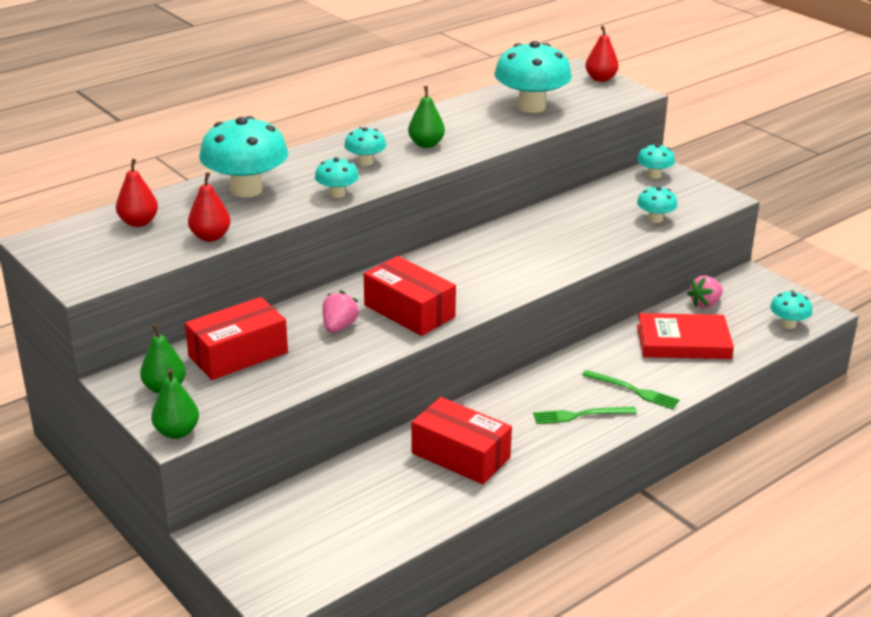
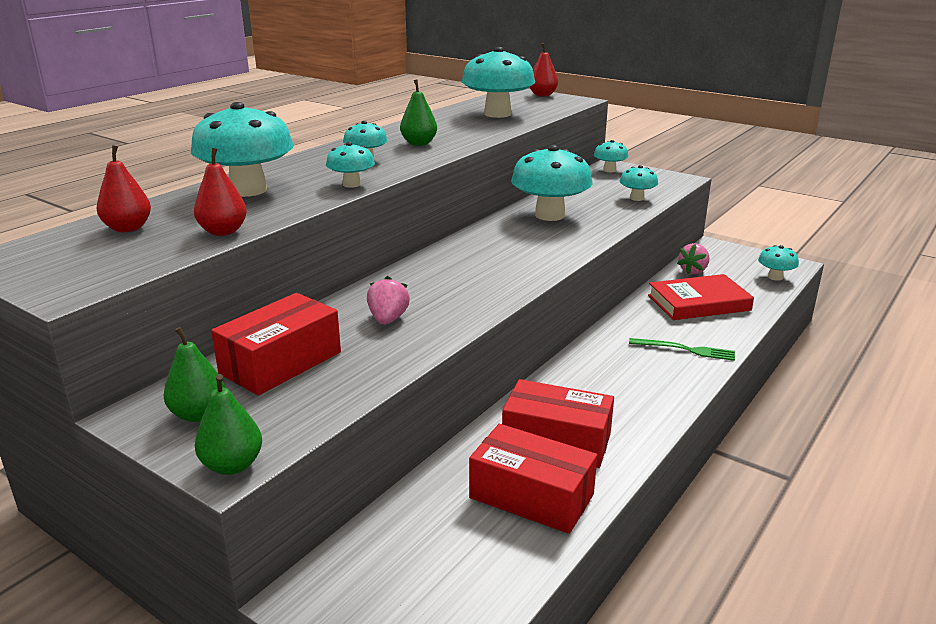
camera: 15 degrees left, 5 degrees down
red box [364,256,456,336] -> red box moved to [469,424,597,534]
green fork [533,407,637,424] -> none
none -> turquoise mushroom [511,145,593,221]

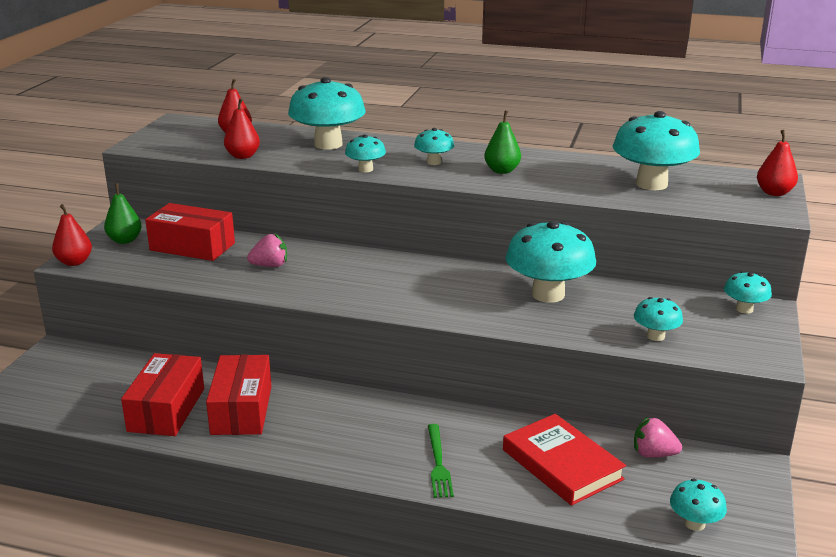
camera: 70 degrees right, 0 degrees up
green pear [195,374,262,475] -> red pear [52,204,92,266]

